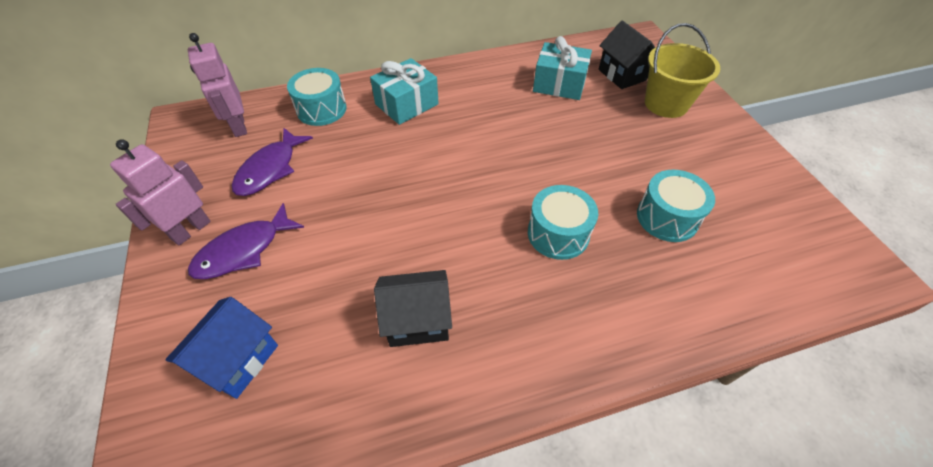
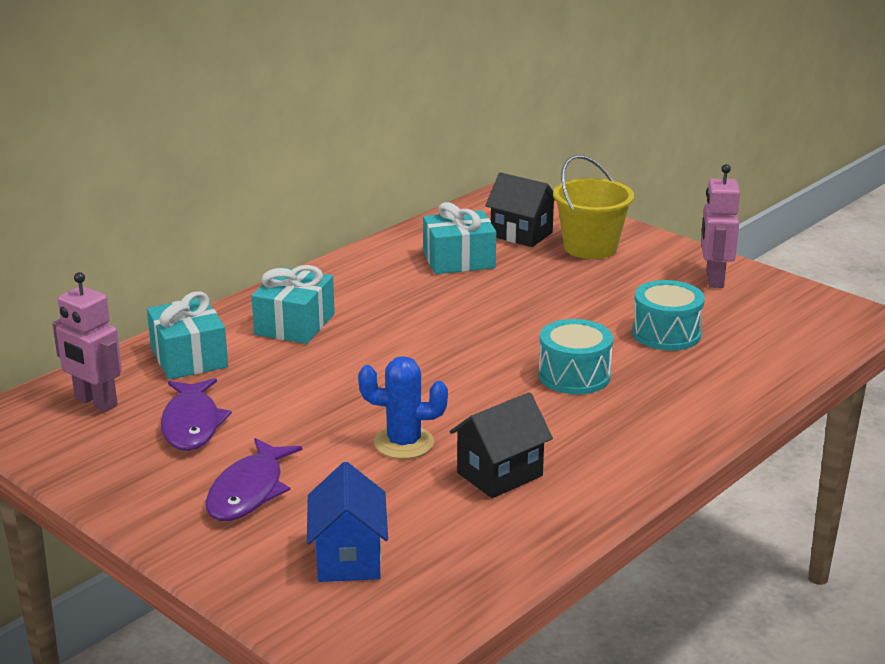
camera: 30 degrees left, 25 degrees down
pink robot [110,139,211,245] -> pink robot moved to [701,164,740,288]
turquoise drum [287,68,347,126] -> turquoise gift [147,291,228,380]
none -> blue cactus [358,356,448,459]

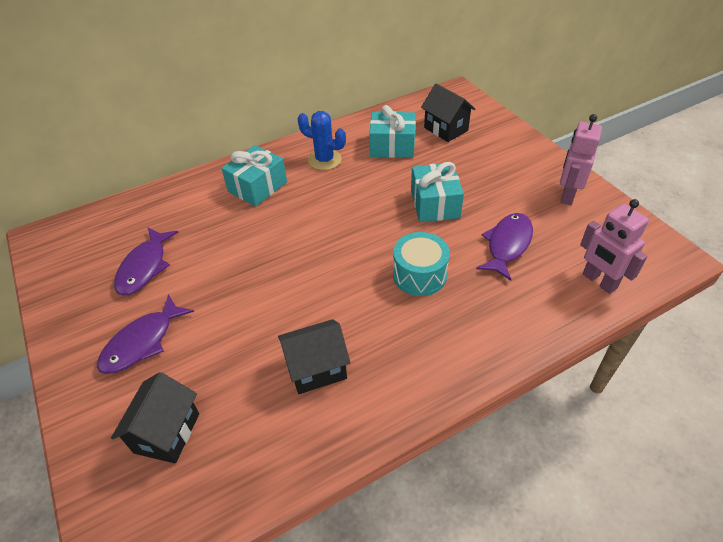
camera: 20 degrees right, 20 degrees up
pink robot [52,272,122,412] -> pink robot moved to [580,199,649,294]
turquoise gift [147,291,228,380] -> turquoise gift moved to [411,162,464,222]
blue house [307,462,388,582] -> black house [111,372,199,464]
blue cactus [358,356,448,459] -> blue cactus moved to [297,111,346,170]
yellow bucket [553,155,634,259] -> none
turquoise drum [632,280,705,351] -> purple fish [476,213,533,281]

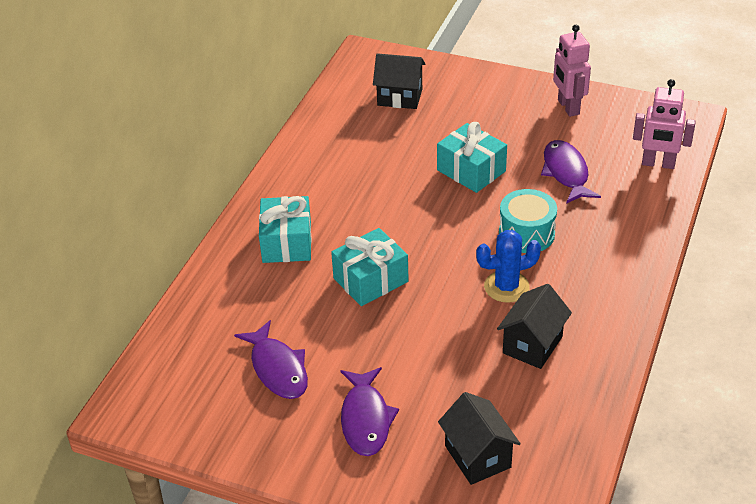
camera: 40 degrees left, 5 degrees down
blue cactus [297,111,346,170] -> blue cactus moved to [476,230,541,303]
turquoise gift [369,105,416,158] -> turquoise gift moved to [331,228,409,306]

